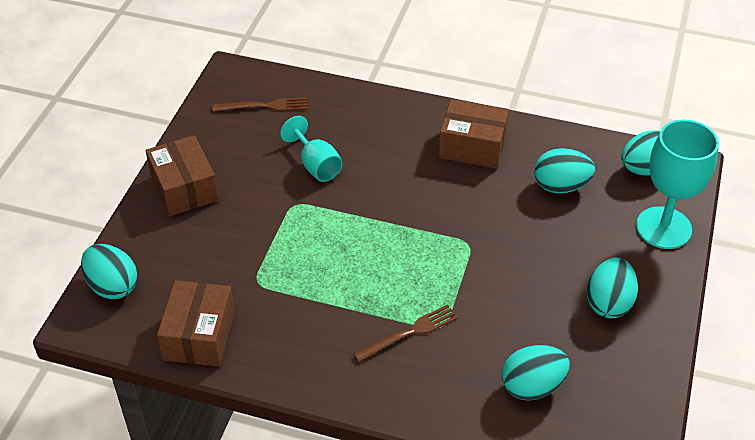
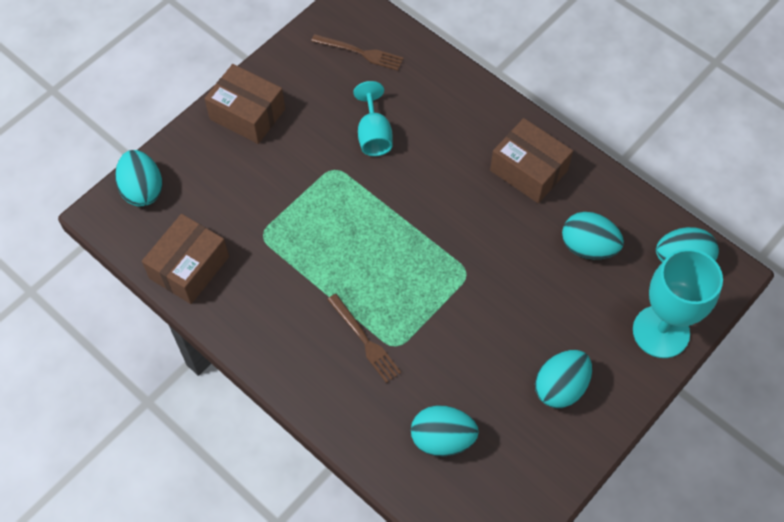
camera: 25 degrees right, 15 degrees up
brown box [146,135,218,216] -> brown box turned 60 degrees counterclockwise [204,64,285,144]
brown fork [353,304,458,362] -> brown fork turned 60 degrees clockwise [327,294,401,383]

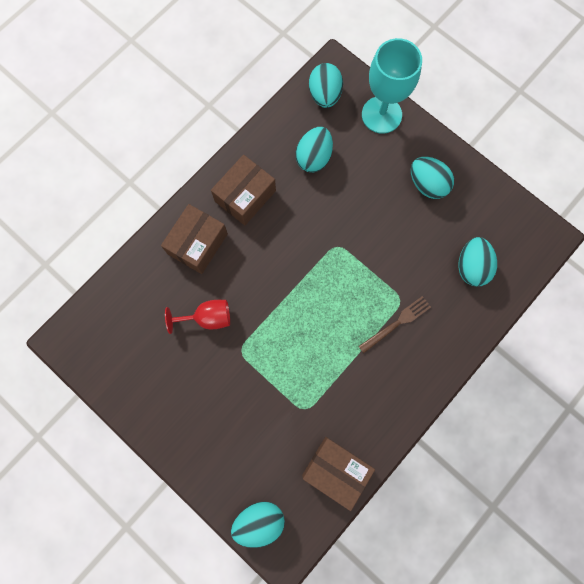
camera: 90 degrees left, 15 degrees up
brown box [204,64,285,144] -> brown box moved to [161,204,228,274]
brown fork [311,34,404,71] -> none
turquoise goblet [353,81,393,156] -> red goblet [165,300,230,334]

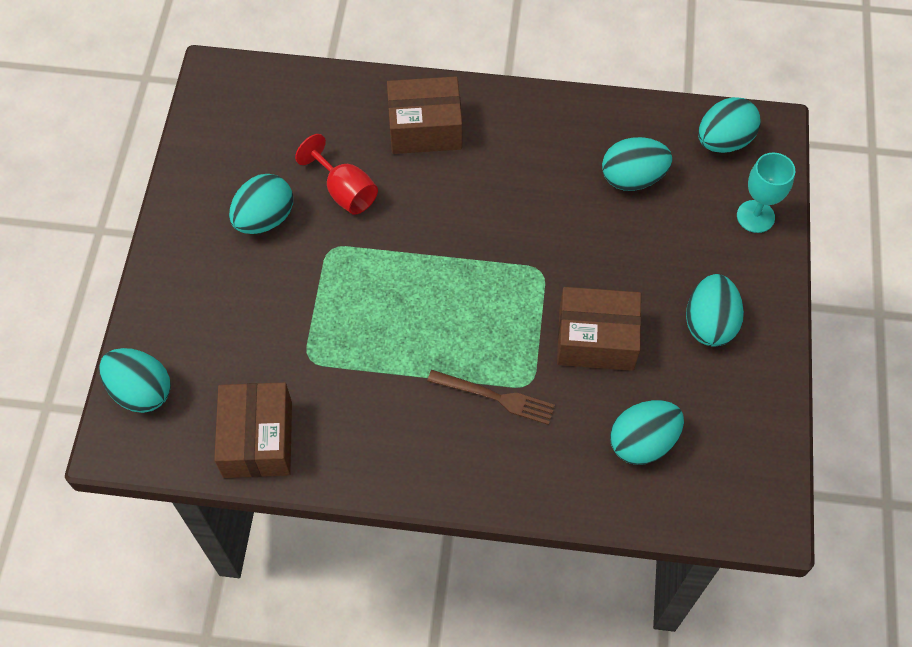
camera: 55 degrees right, 15 degrees down
brown box [211,155,276,225] -> brown box moved to [557,287,641,371]
turquoise goblet [362,38,422,134] -> turquoise goblet [737,152,795,233], size x0.60
none -> turquoise egg [229,174,293,234]

